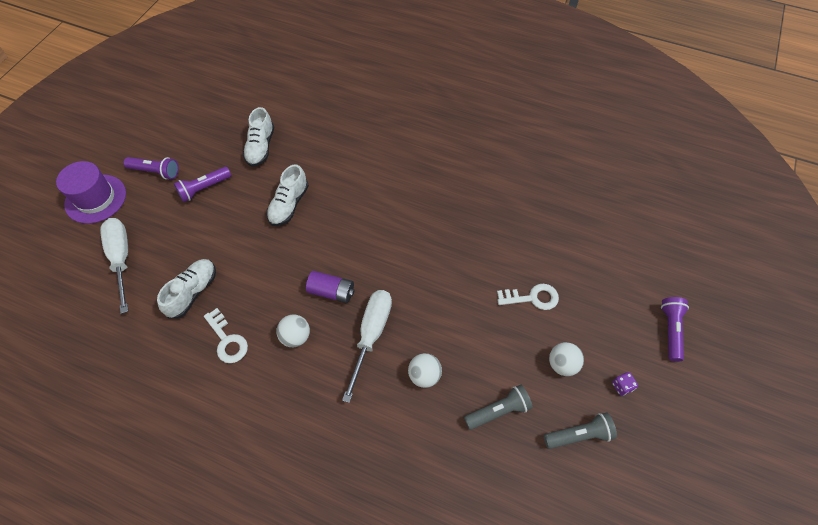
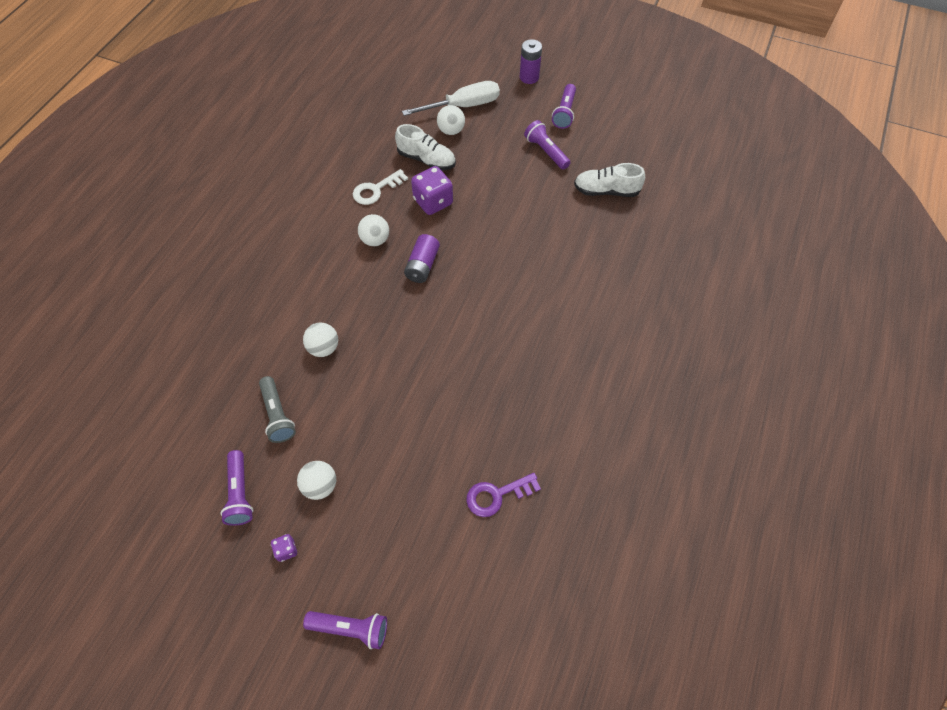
camera: 90 degrees right, 0 degrees up
purple hat [56,161,126,224] -> purple battery [520,39,542,84]
white shoe [267,164,309,226] -> none
white screwdriver [342,290,392,403] -> none
white key [497,284,559,310] -> none
grey flashlight [544,412,617,449] -> purple flashlight [221,450,253,526]
none -> purple dice [411,166,453,215]
none -> white ball [437,105,465,135]
none -> purple key [466,473,541,517]

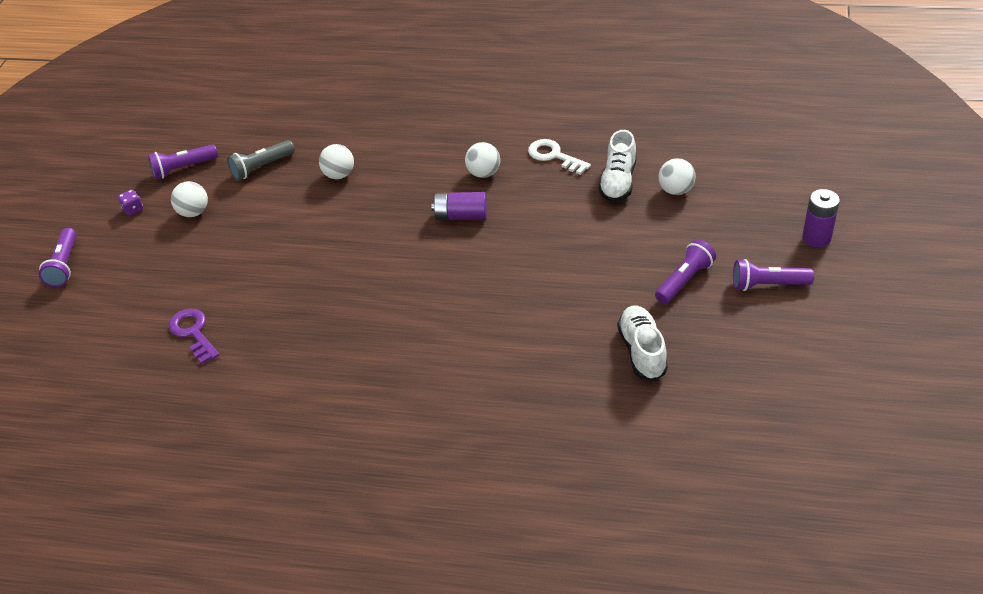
camera: 80 degrees right, 15 degrees down
white screwdriver [402,81,500,116] -> none
purple dice [411,166,453,215] -> none

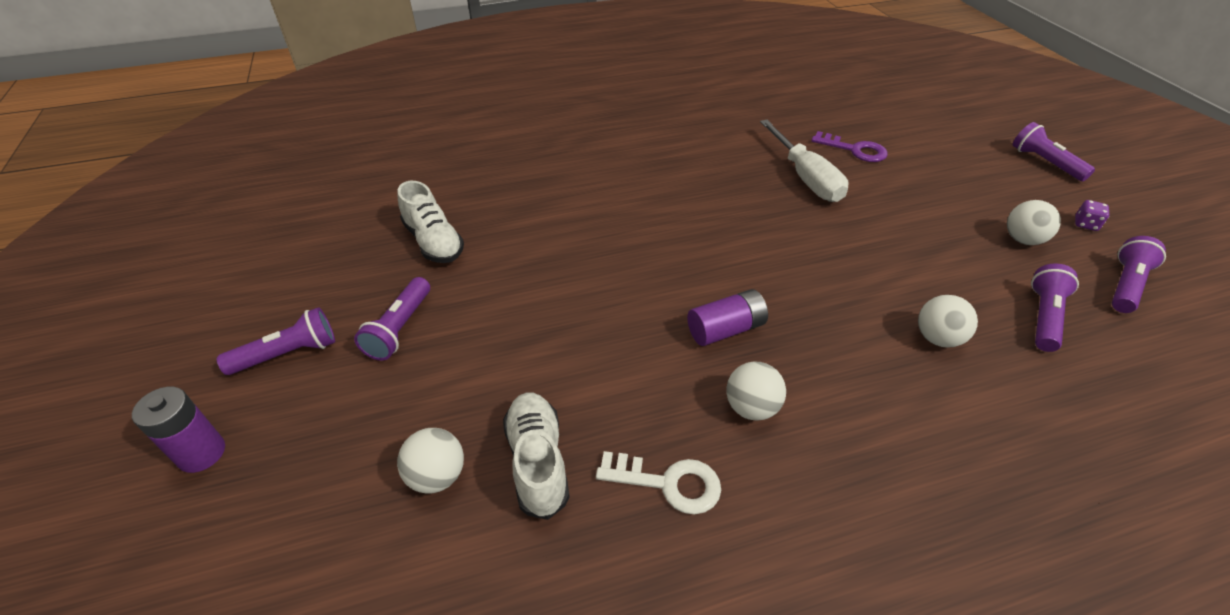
camera: 150 degrees right, 0 degrees up
grey flashlight [227,140,295,180] -> purple flashlight [1031,263,1079,352]
none -> white screwdriver [760,120,849,202]

